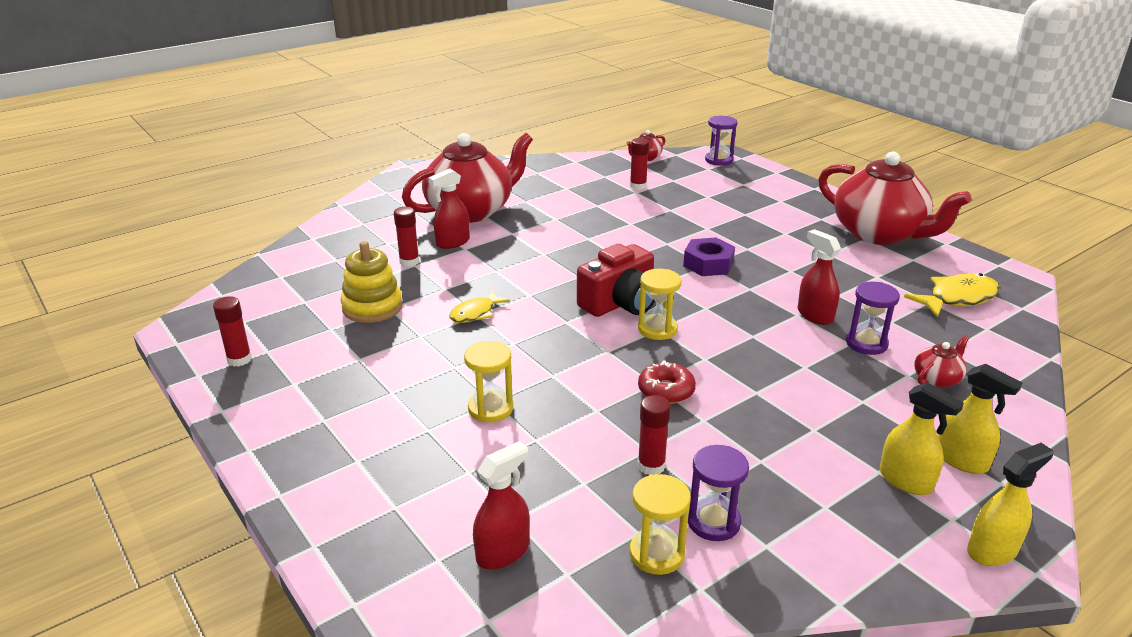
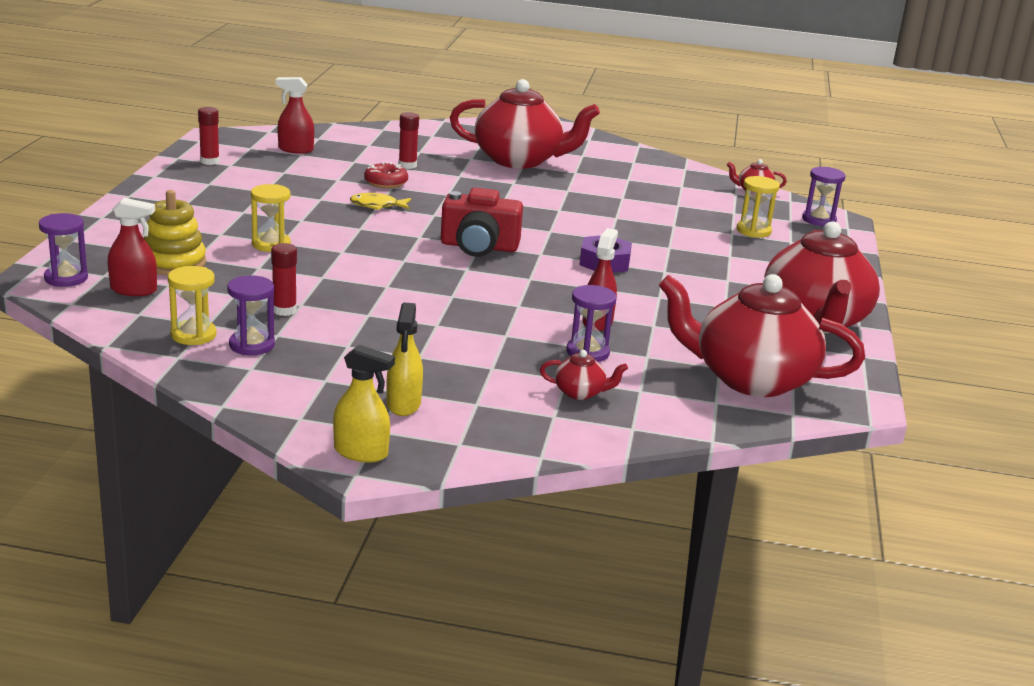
camera: 45 degrees right, 5 degrees down
yellow stacking toy [341,241,403,323] -> yellow stacking toy moved to [144,190,206,275]
red spray bottle [429,168,470,249] -> red spray bottle moved to [276,77,314,154]
red glue stick [630,138,649,190] -> none
yellow hourglass [638,269,682,340] -> yellow hourglass moved to [737,176,780,238]
red donut [638,360,696,404] -> red donut moved to [364,162,408,188]
yellow fish [904,273,1000,318] -> red teapot [659,274,865,397]
yellow spray bottle [938,364,1022,474] -> none
none -> purple hourglass [39,213,88,287]

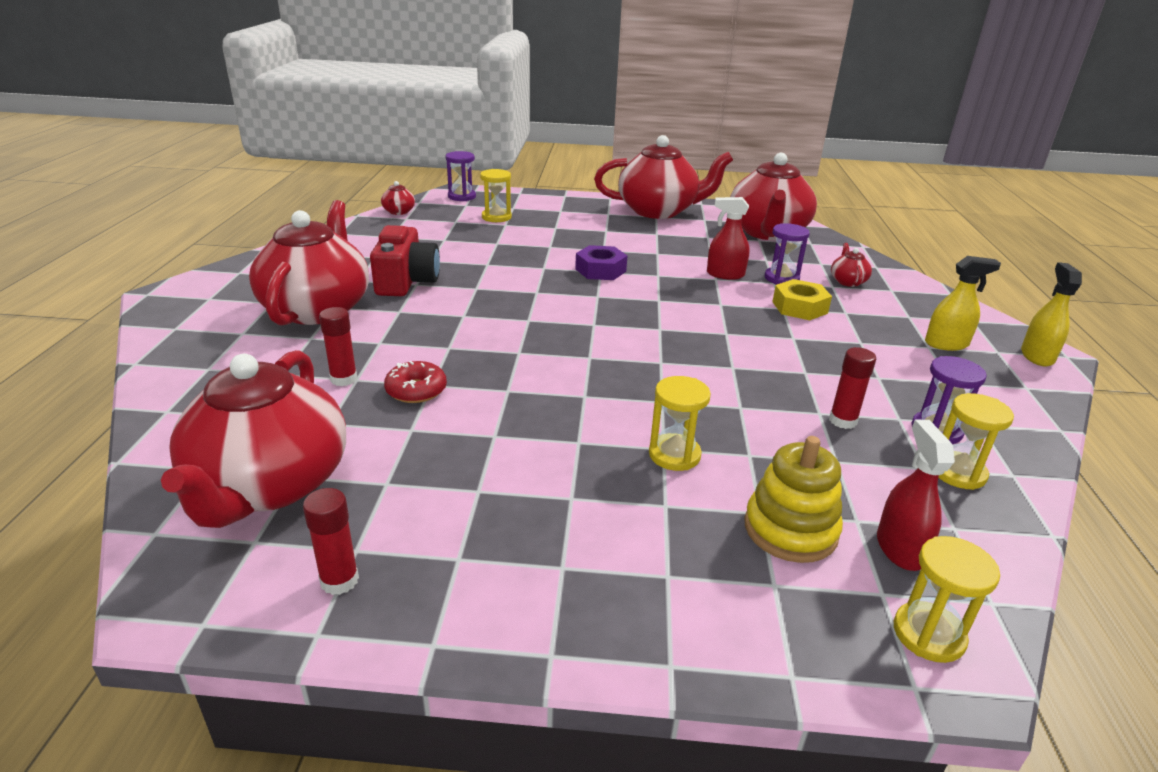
camera: 95 degrees left, 5 degrees up
purple hourglass [39,213,88,287] -> yellow hourglass [894,536,1000,663]
red spray bottle [276,77,314,154] -> red teapot [161,350,346,528]
yellow fish [350,193,411,210] -> none
red camera [441,187,523,257] -> red camera moved to [370,225,440,296]
none -> yellow nut [772,279,832,320]

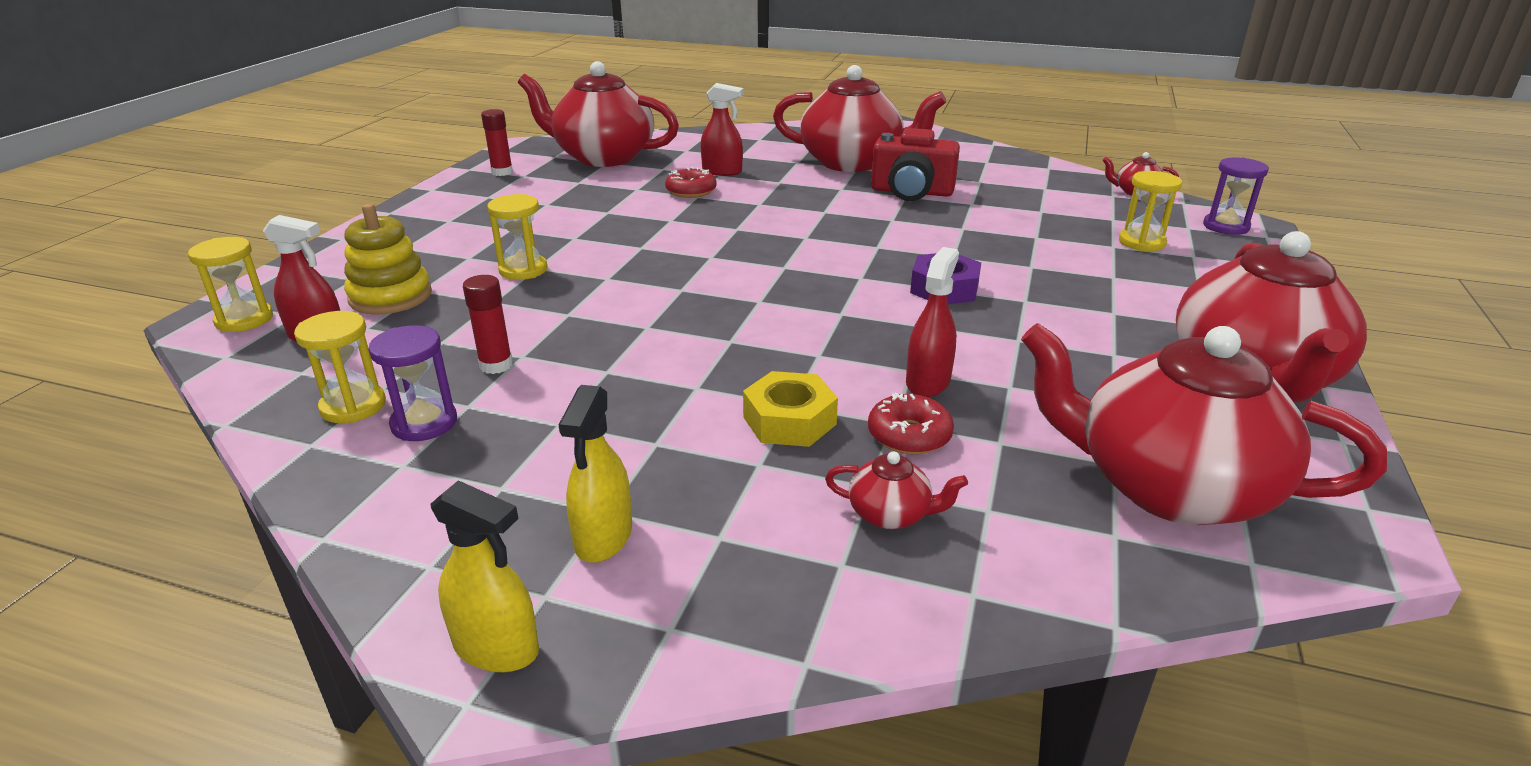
camera: 105 degrees right, 0 degrees up
red glue stick [319,307,357,386] -> red spray bottle [701,83,744,176]
purple hourglass [765,223,810,284] -> red donut [868,392,954,455]

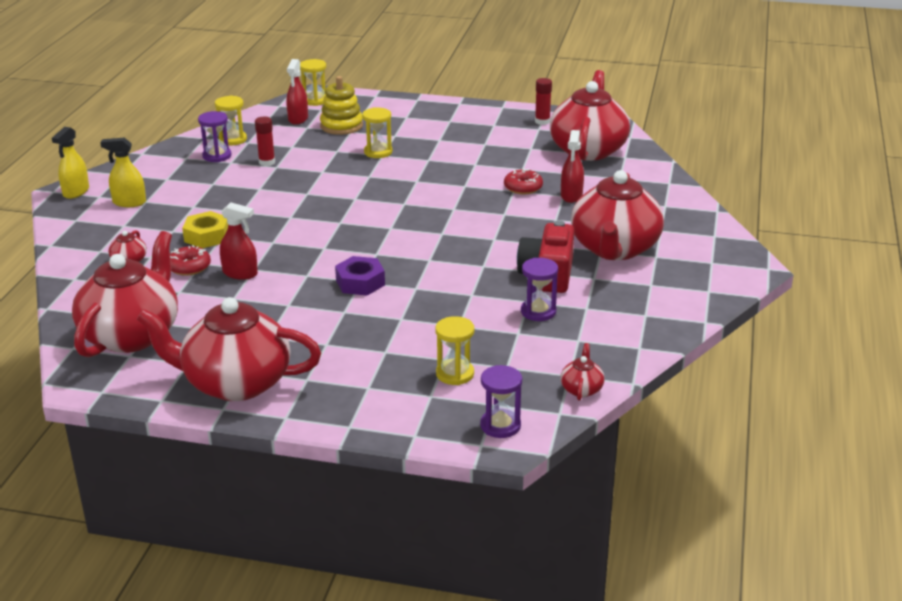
camera: 85 degrees right, 0 degrees up
none -> purple hourglass [521,258,558,321]

